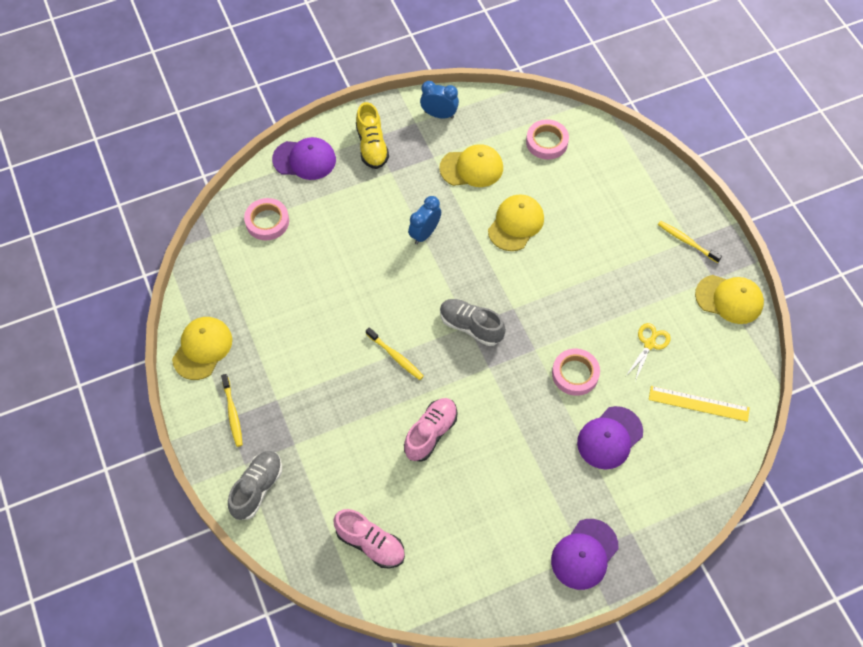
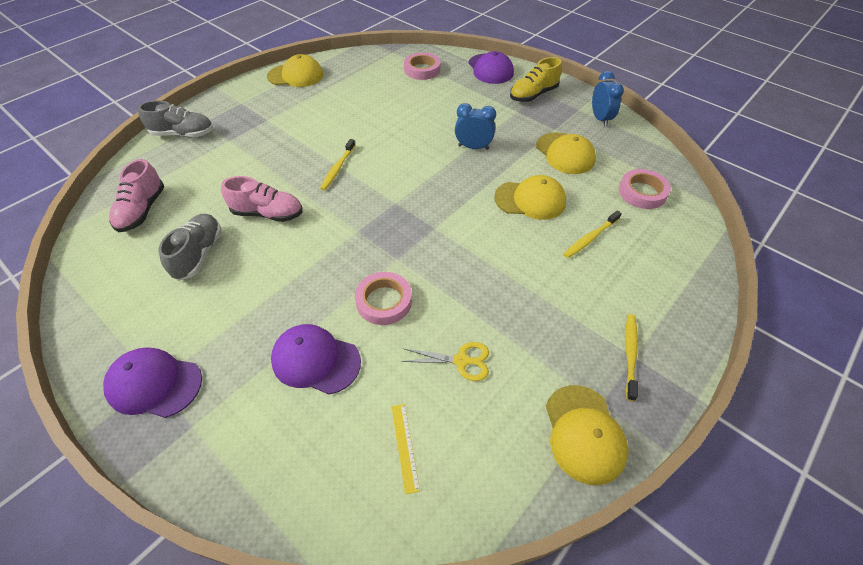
camera: 65 degrees right, 10 degrees down
yellow toothbrush [221,374,243,447] -> yellow toothbrush moved to [563,210,622,258]
grey shoe [440,299,506,346] -> grey shoe moved to [158,214,222,281]
yellow ruler [649,386,750,422] -> yellow ruler [392,404,420,495], size x0.63

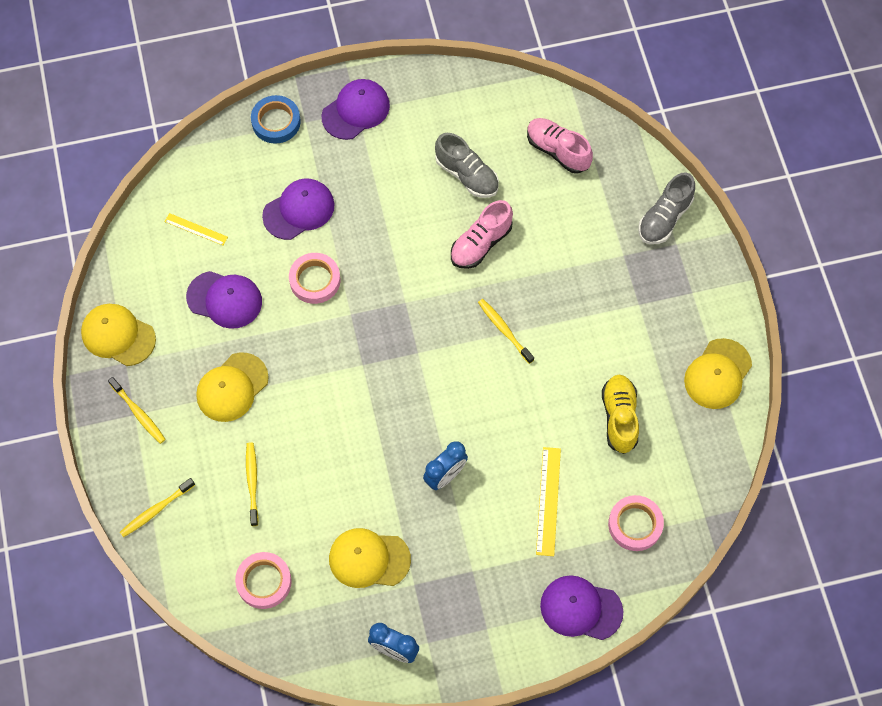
camera: 125 degrees right, 15 degrees up
yellow scissors [401,342,489,381] -> purple cap [186,271,262,329]
yellow cap [494,175,566,220] -> yellow cap moved to [196,352,269,422]
yellow shoe [510,57,562,102] -> yellow shoe moved to [602,375,639,454]
none -> yellow toothbrush [120,478,195,537]
none -> blue tape [251,95,301,144]
none -> yellow ruler [536,447,561,556]

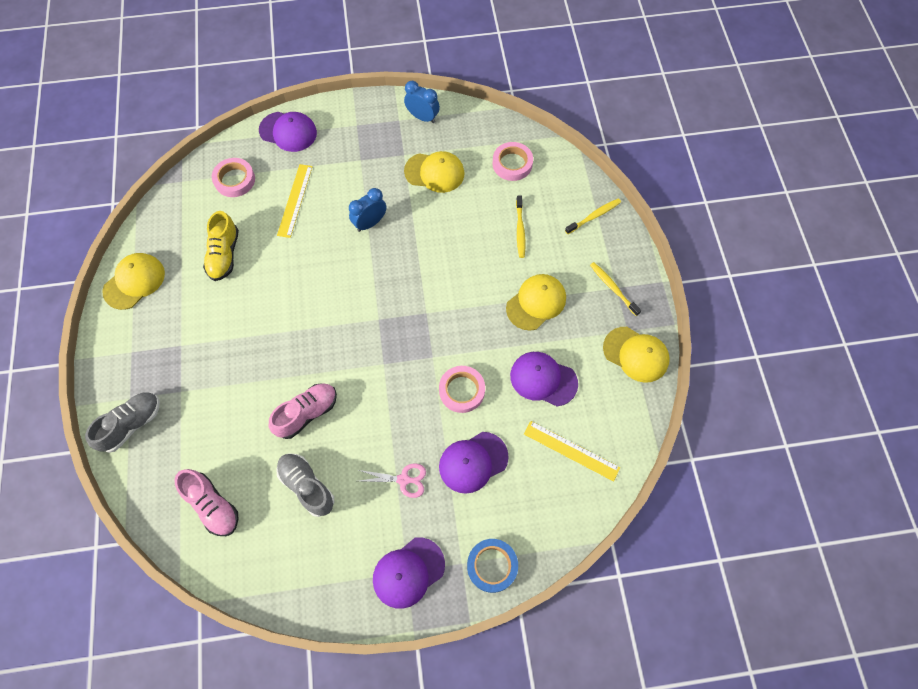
camera: 175 degrees left, 0 degrees up
yellow ruler [165,213,228,245] -> yellow ruler [524,421,620,481], size x1.59
yellow toothbrush [478,299,534,364] -> none
none -> pink scissors [359,463,426,498]

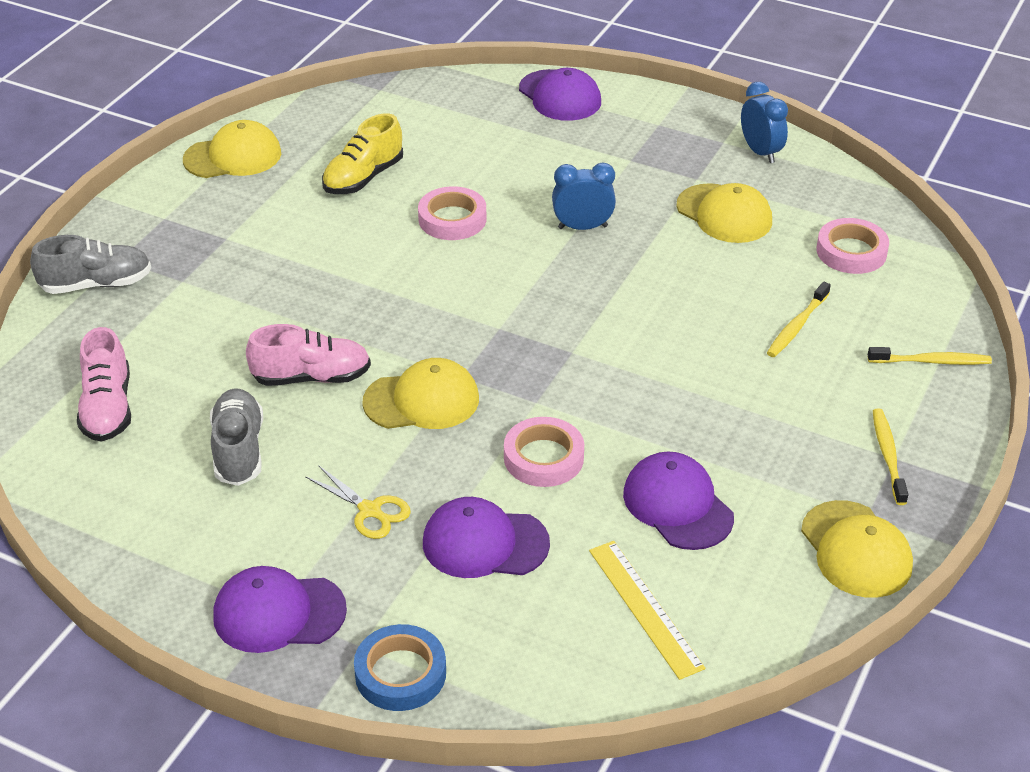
camera: 35 degrees right, 25 degrees down
pink tape [212,158,255,197] -> pink tape moved to [418,186,486,240]
yellow ruler [277,164,313,238] -> none
pink scissors [359,463,426,498] -> yellow scissors [305,465,411,539]
yellow cap [506,274,566,331] -> yellow cap moved to [362,358,479,429]

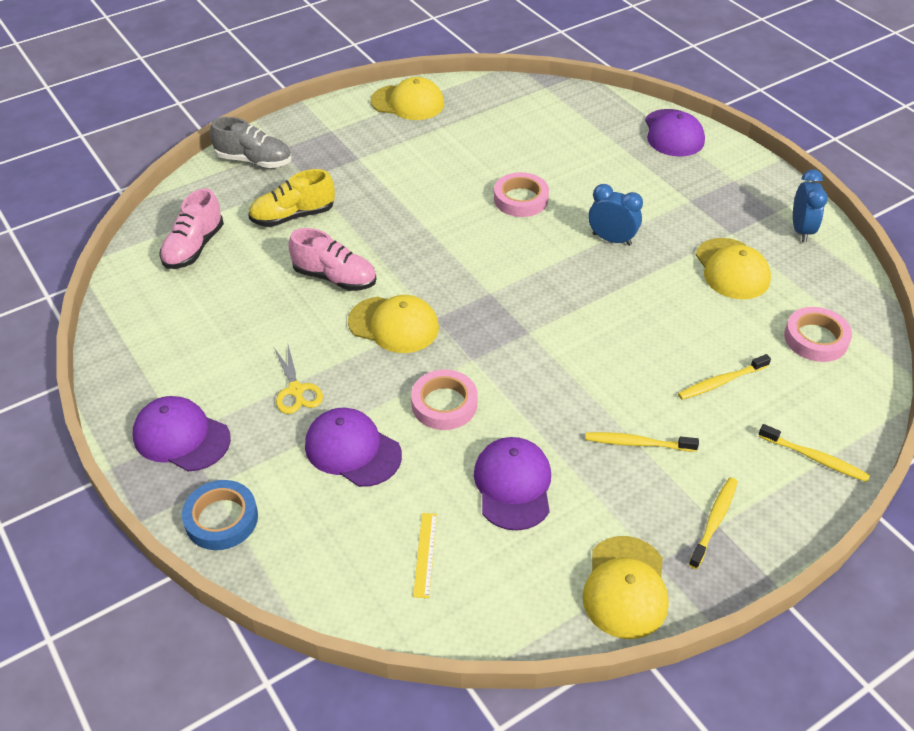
camera: 30 degrees right, 5 degrees up
grey shoe [210,388,263,486] -> none
yellow shoe [322,113,403,194] -> yellow shoe moved to [248,169,335,227]
yellow ruler [589,541,706,680] -> yellow ruler [413,513,437,598], size x0.63
none -> yellow toothbrush [585,432,699,452]

